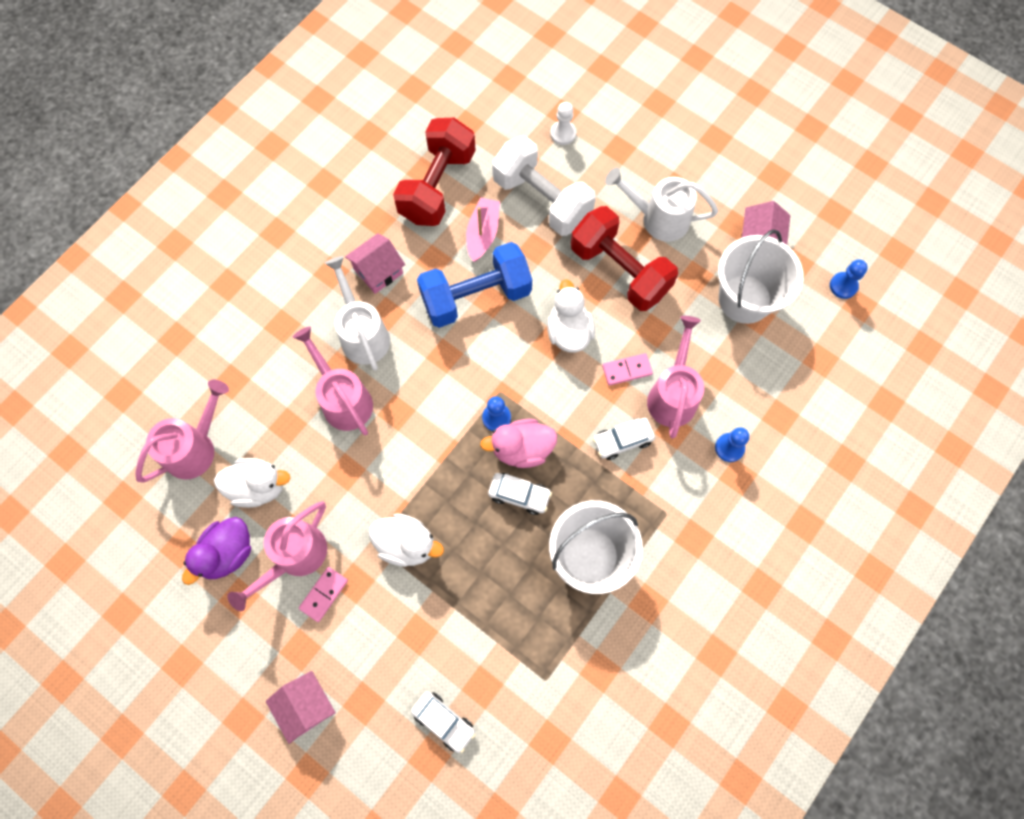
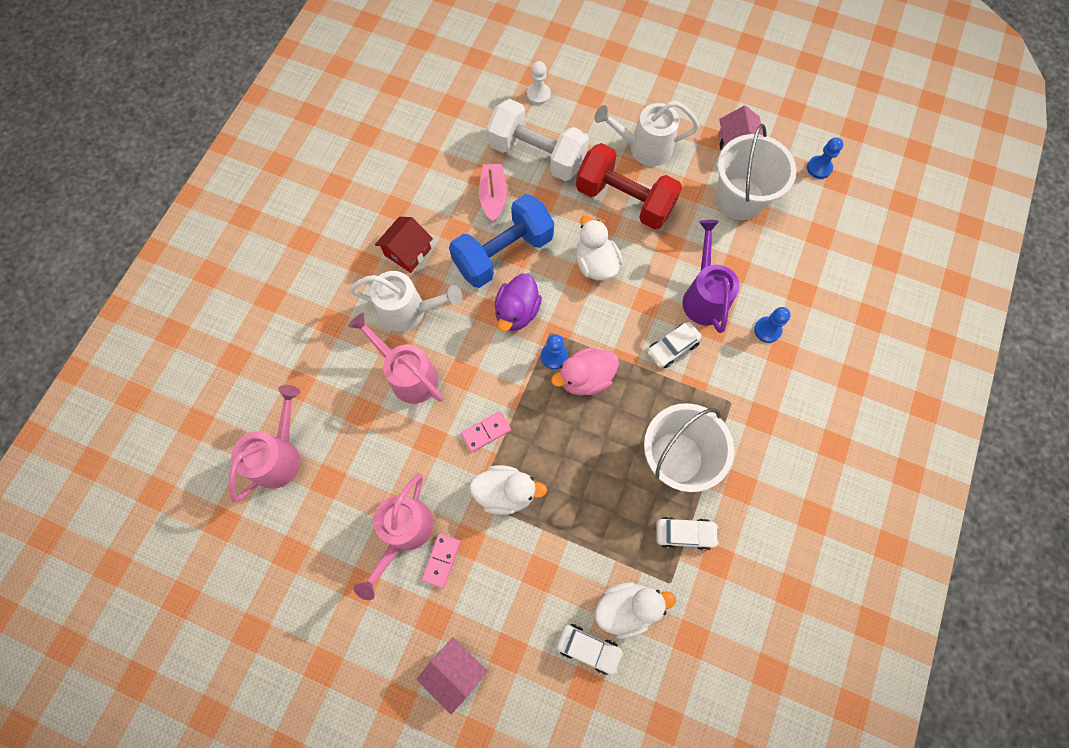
camera: 15 degrees left, 0 degrees up
purple duck [182,517,251,585] -> purple duck moved to [494,273,542,332]
white duck [214,458,290,508] -> white duck moved to [595,582,676,639]
white watering can [325,256,390,371] -> white watering can turned 135 degrees clockwise [350,271,462,332]
pink house [345,233,405,294] -> red house [375,217,433,273]
red dumbbell [393,118,476,226] -> none
white car [488,473,552,515] -> white car moved to [656,517,719,550]
pink domino [602,353,653,386] -> pink domino moved to [461,411,511,452]
pink watering can [647,316,704,438] -> purple watering can [683,220,740,333]

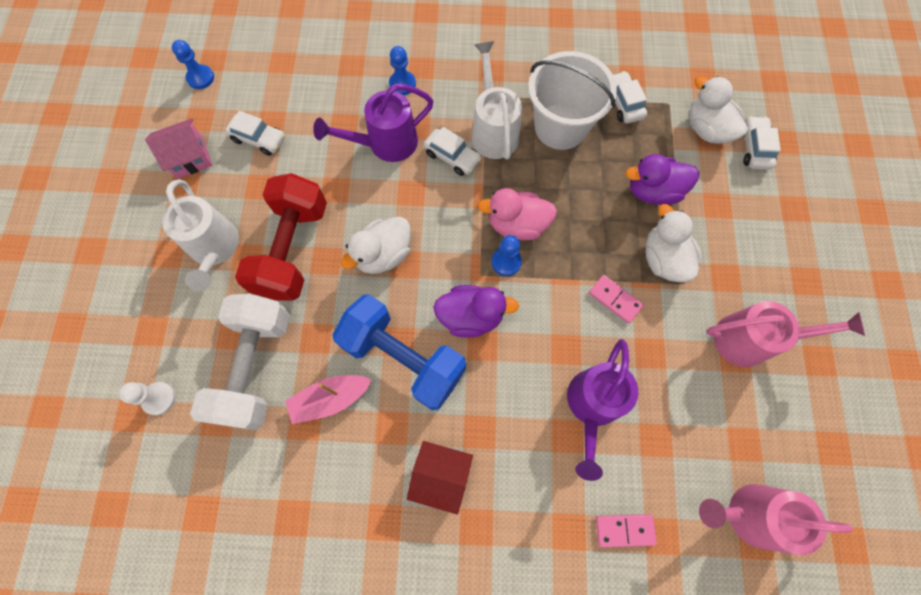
camera: 110 degrees left, 0 degrees up
pink watering can [348,313,443,404] -> purple watering can [567,339,639,481]
white watering can [350,271,462,332] -> white watering can moved to [471,41,522,160]
pink house [417,637,487,715] -> none
pink domino [422,533,461,588] -> pink domino moved to [596,514,657,547]
pink duck [551,347,619,395] -> pink duck turned 135 degrees clockwise [478,188,557,240]
white bucket [716,124,797,220] -> white car [225,111,285,156]
none -> purple duck [625,154,699,205]

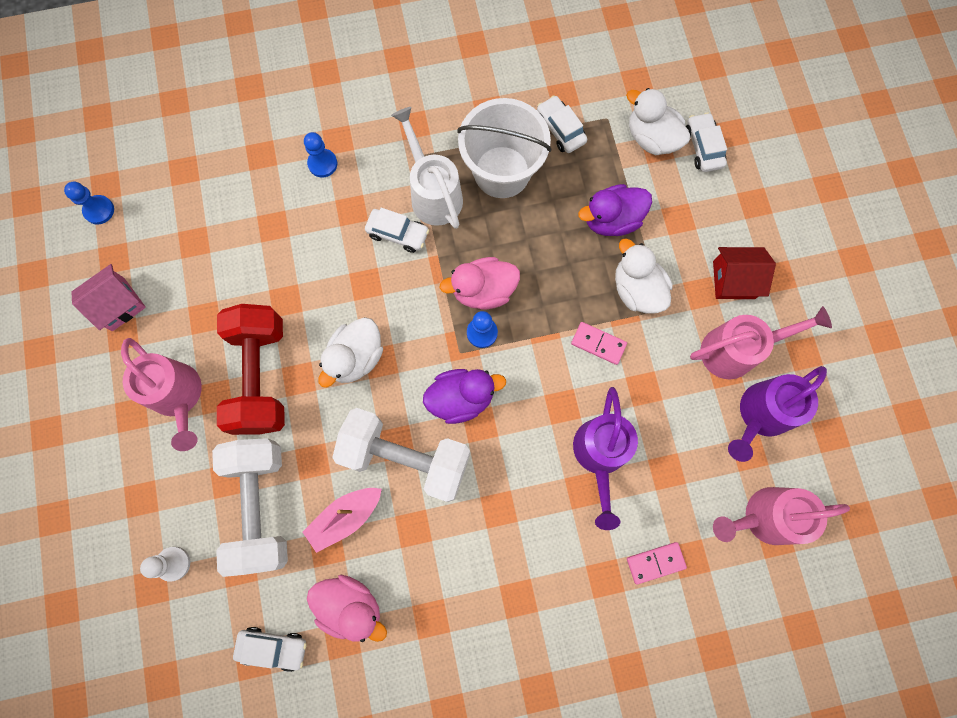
camera: 15 degrees left, 5 degrees up
white watering can [162,179,239,291] -> pink watering can [121,338,202,451]
white car [225,111,285,156] -> white car moved to [233,627,307,672]
purple watering can [313,84,433,162] -> purple watering can moved to [728,366,827,462]
blue dumbbell [333,294,466,410] -> white dumbbell [332,408,470,502]
red house [407,441,473,515] -> red house moved to [713,247,776,299]
none -> pink duck [307,575,387,642]

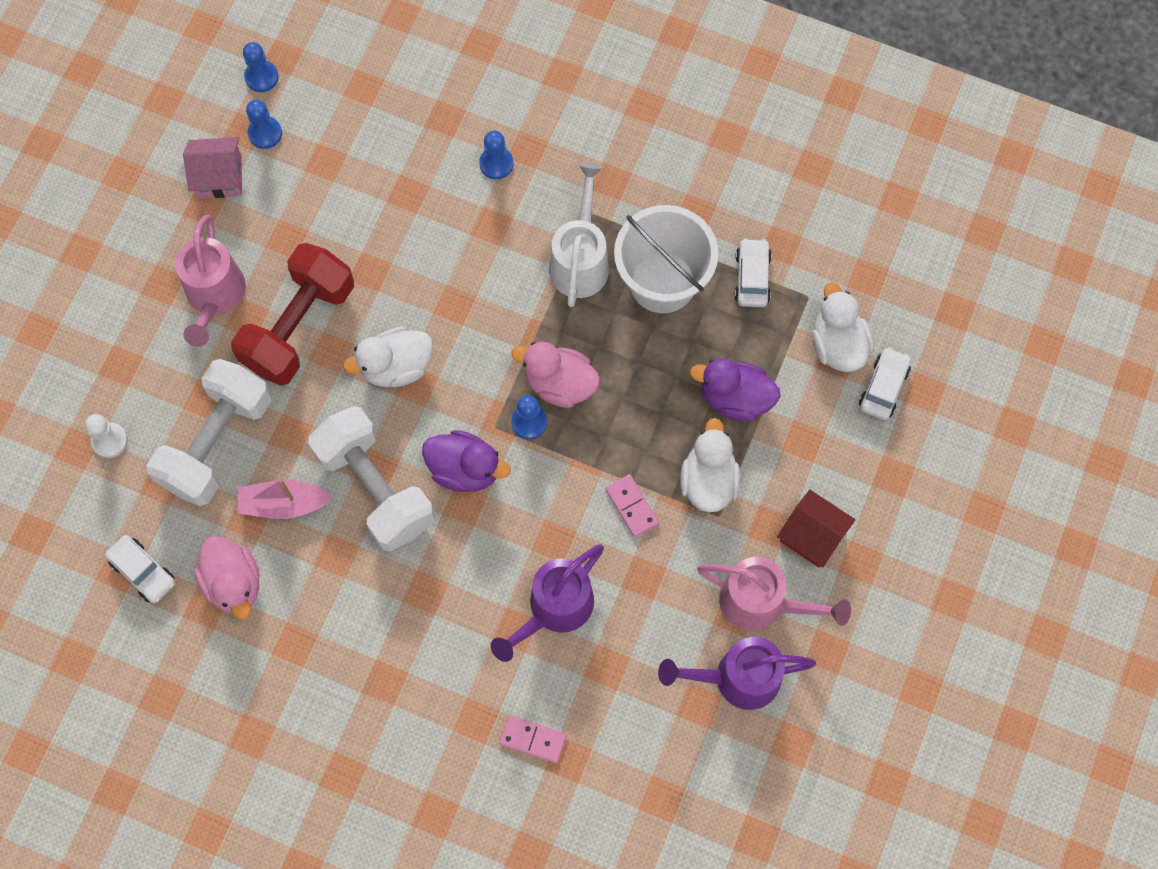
camera: 35 degrees right, 5 degrees down
white car [365,208,429,253] -> none
pink watering can [713,487,850,545] -> none
none -> blue pawn [246,100,282,149]

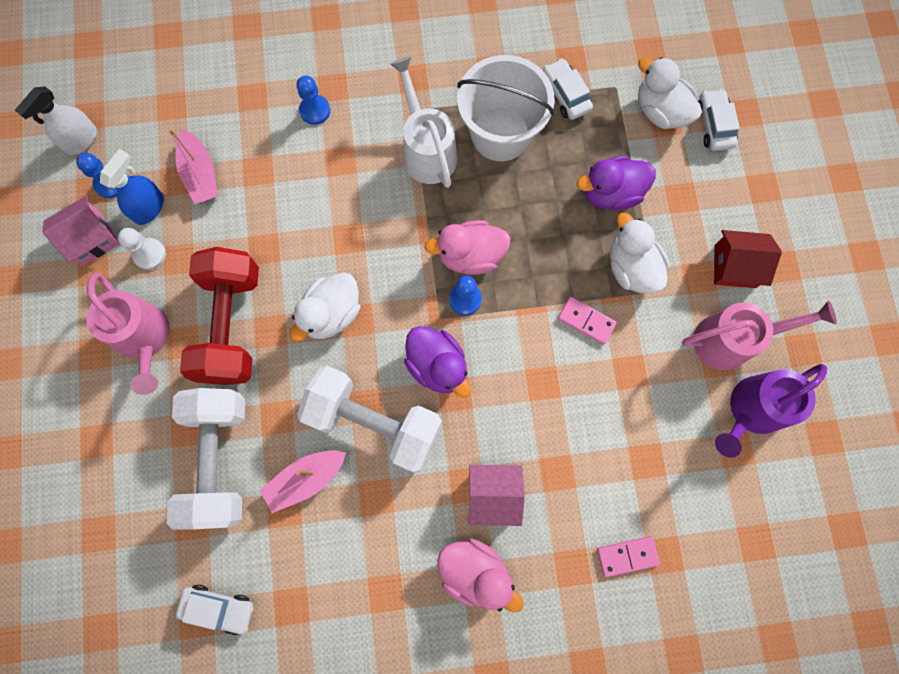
camera: 30 degrees left, 5 degrees up
white pawn [85,414,128,458] -> white pawn moved to [118,228,166,270]
pink duck [194,536,260,620] -> pink duck moved to [437,539,524,612]
blue pawn [243,42,279,92] -> white spray bottle [15,86,97,155]
purple duck [422,430,511,492] -> purple duck turned 60 degrees clockwise [404,326,471,398]
purple watering can [491,544,604,662] -> none
none -> blue spray bottle [100,149,164,225]
none -> pink boat [168,129,218,204]
none -> pink house [468,465,525,526]

